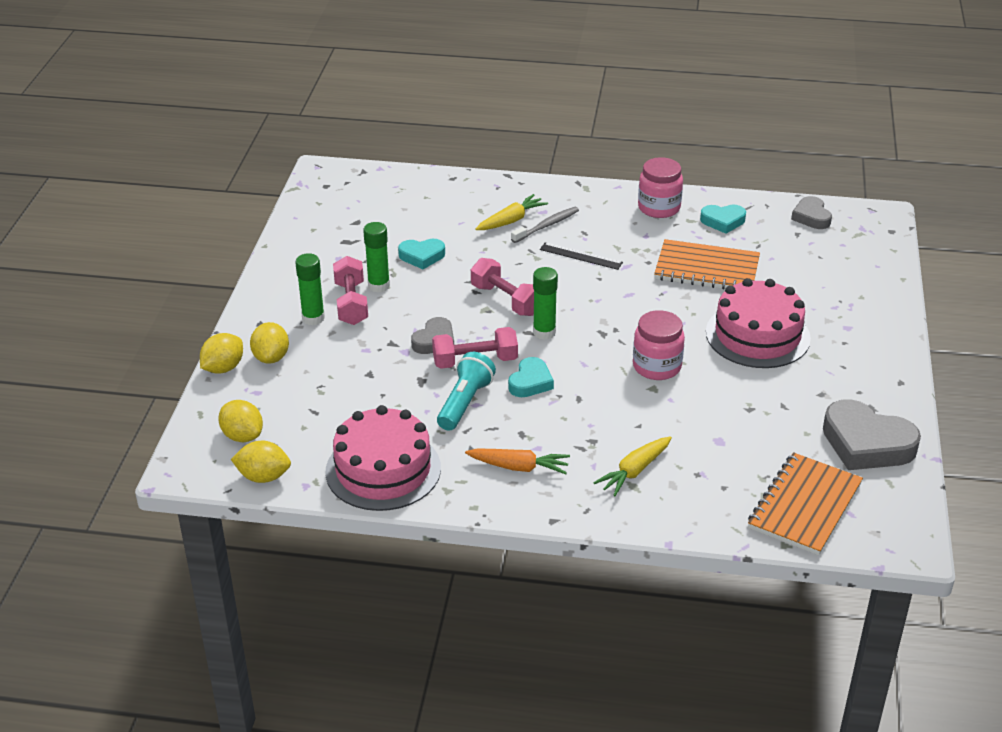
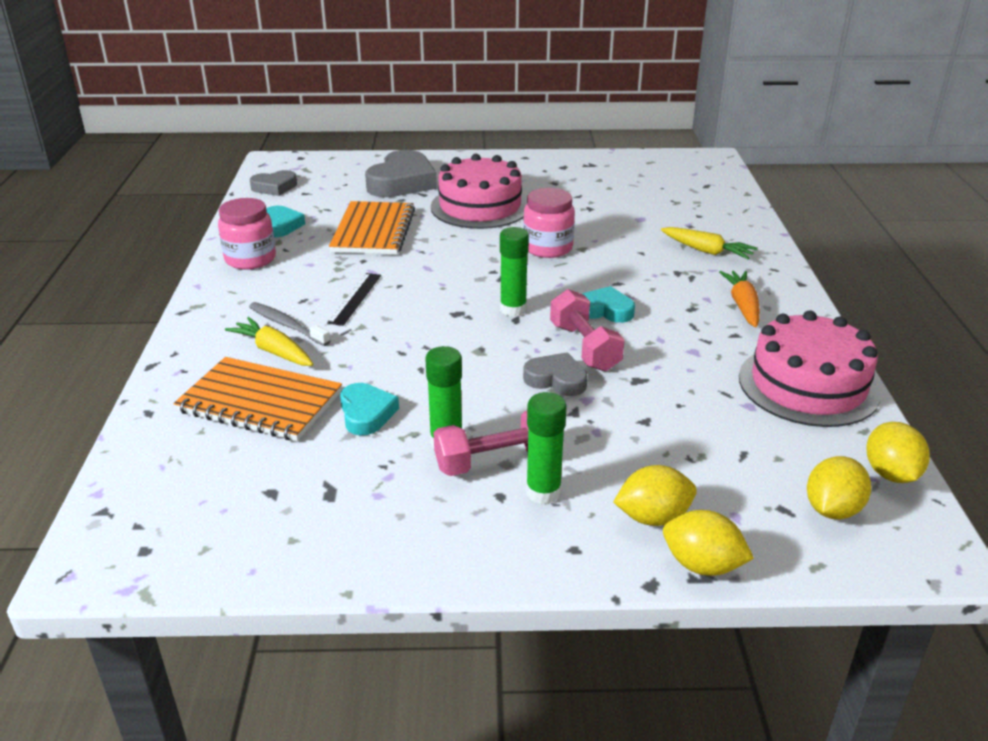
camera: 100 degrees left, 5 degrees down
turquoise flashlight [437,352,496,431] -> none
pink dumbbell [471,258,534,316] -> none
orange notebook [748,452,863,555] -> orange notebook moved to [173,357,342,441]
grey heart [823,399,921,470] -> grey heart moved to [365,150,437,197]

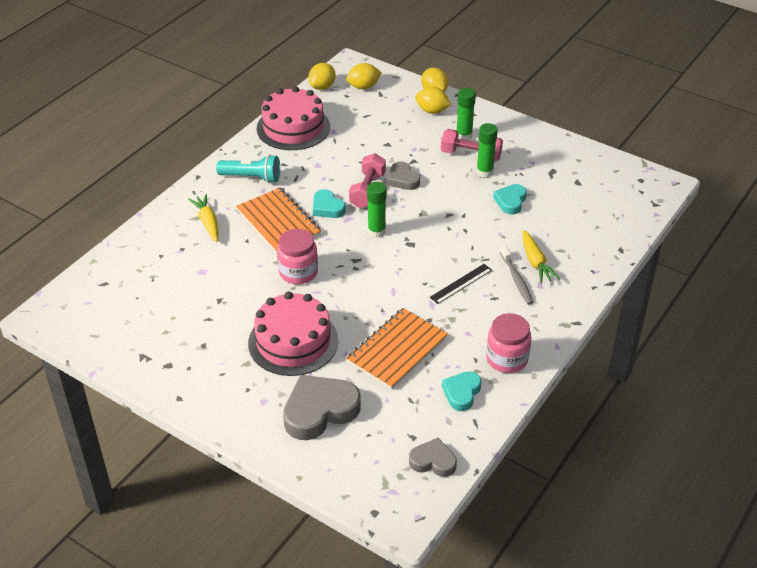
camera: 145 degrees left, 10 degrees up
orange notebook [173,357,342,441] -> orange notebook moved to [236,188,321,253]
orange carrot [719,271,760,327] -> turquoise flashlight [216,154,280,183]

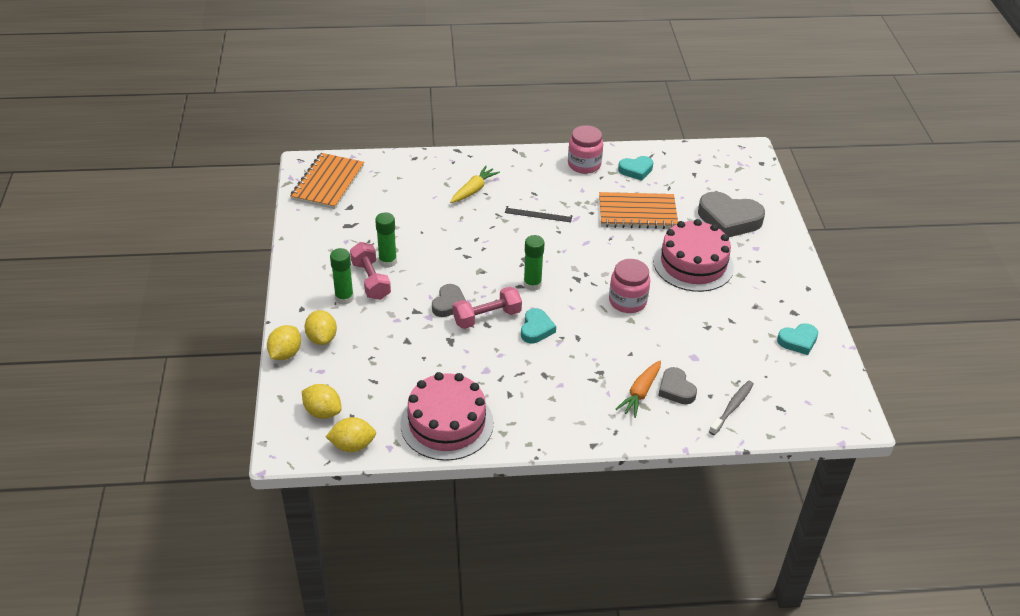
camera: 130 degrees left, 0 degrees up
yellow carrot [188,194,219,242] -> orange carrot [616,361,661,418]
turquoise flashlight [216,154,280,183] -> none
orange notebook [236,188,321,253] -> orange notebook moved to [290,153,364,209]
grey heart [409,438,457,477] -> grey heart moved to [658,367,697,404]
turquoise heart [493,184,527,214] -> turquoise heart moved to [777,323,818,355]
grey toothbrush [500,246,534,305] -> grey toothbrush moved to [709,381,754,435]

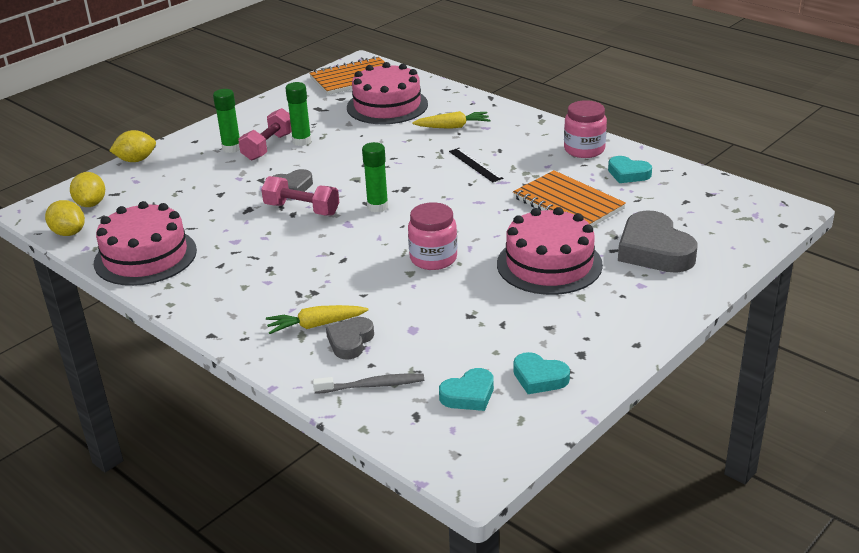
camera: 50 degrees right, 10 degrees down
yellow lemon [304,310,337,345] -> none
turquoise heart [521,308,556,343] -> turquoise heart moved to [439,368,494,411]
orange carrot [616,361,661,418] -> yellow carrot [266,305,369,334]
none -> pink cake [347,62,428,124]

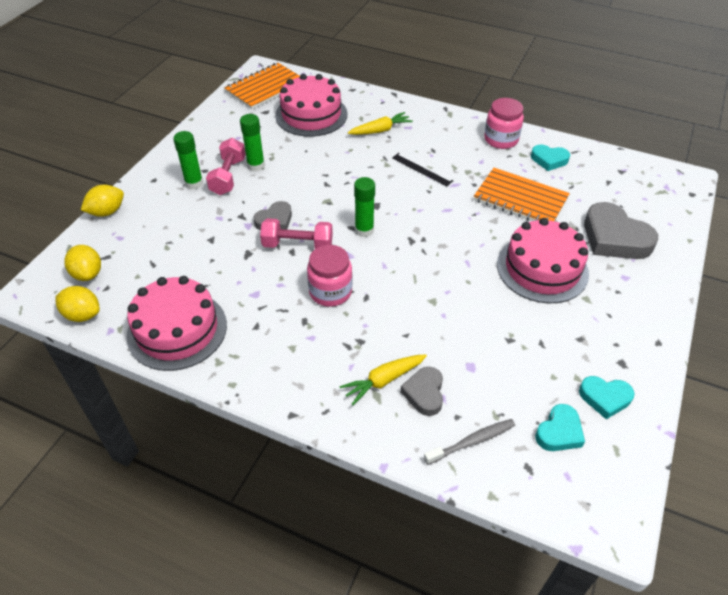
camera: 20 degrees left, 15 degrees up
pink jar [408,202,457,270] -> pink jar moved to [307,245,352,307]

